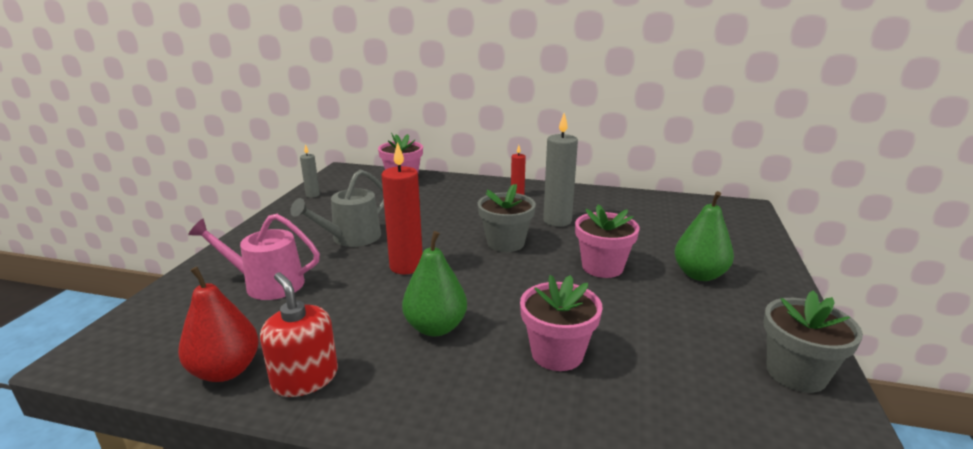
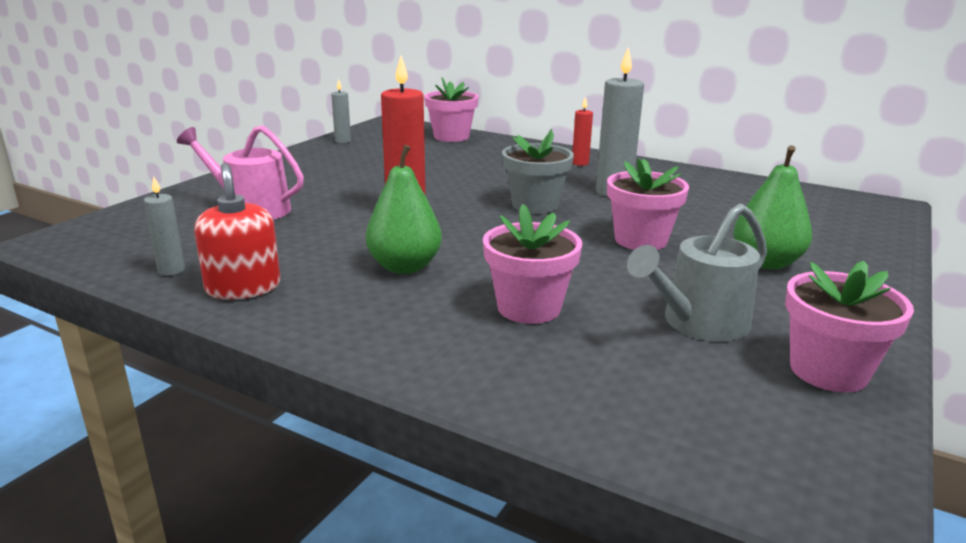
camera: 15 degrees right, 0 degrees up
red pear [178,267,259,382] -> grey candle [144,177,185,276]
grey watering can [290,169,384,247] -> grey watering can moved to [627,203,767,342]
grey flower pot [764,290,863,393] -> pink flower pot [785,261,914,392]

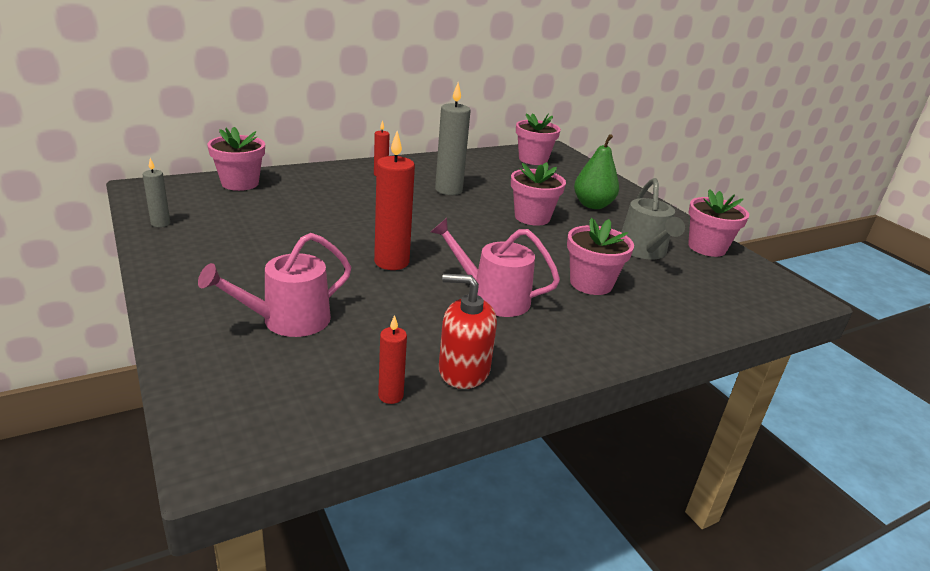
camera: 60 degrees left, 5 degrees up
grey candle [144,177,185,276] -> red candle [378,315,407,404]
green pear [366,145,442,274] -> pink watering can [431,218,560,317]
grey flower pot [502,129,574,214] -> none
none -> pink flower pot [516,113,561,165]

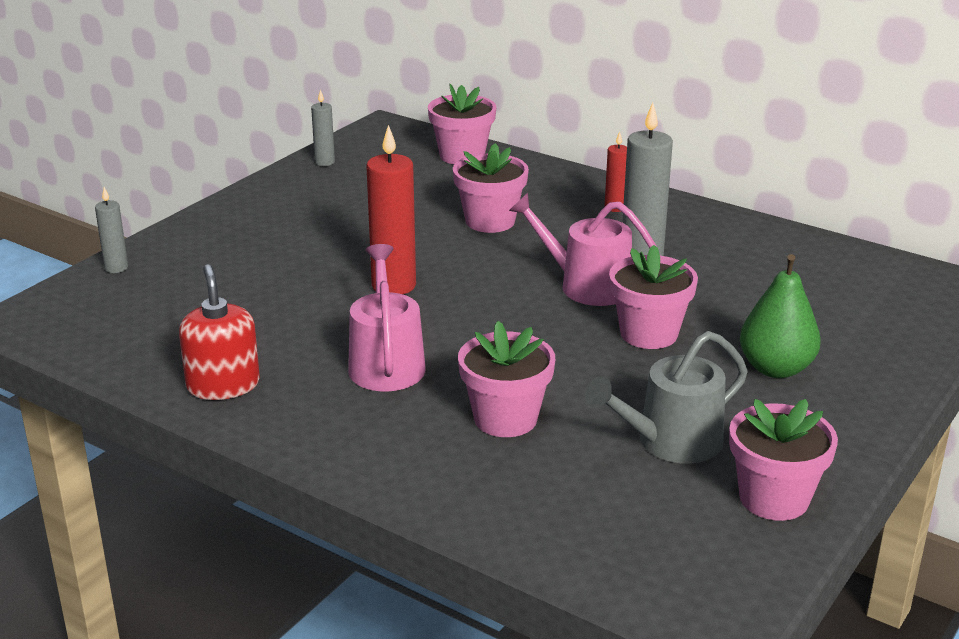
camera: 65 degrees right, 0 degrees up
pink watering can [198,233,352,337] -> pink watering can moved to [509,193,657,306]
red candle [378,315,407,404] -> none
pink flower pot [516,113,561,165] -> pink flower pot moved to [453,143,529,233]
none -> grey candle [95,187,128,273]

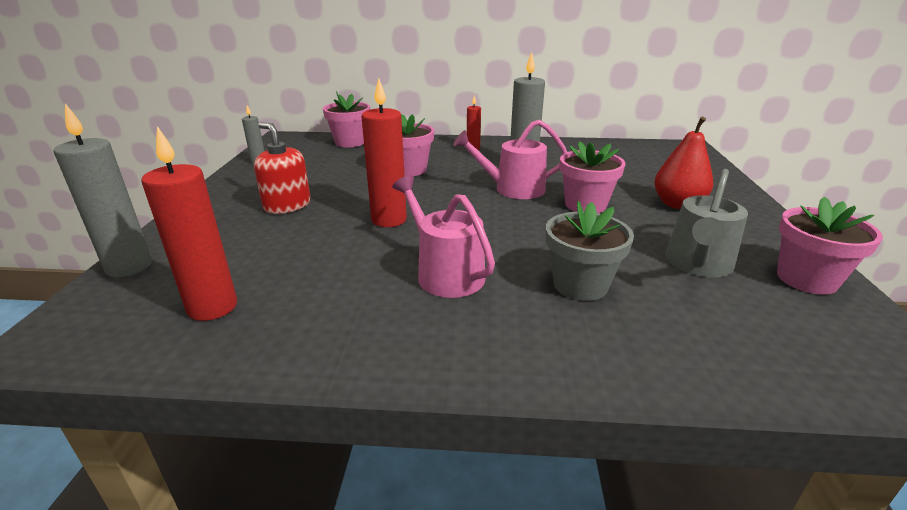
camera: 30 degrees left, 0 degrees up
grey candle [95,187,128,273] -> grey candle [54,103,152,278], size x1.88
red soap dispenser [179,264,260,400] -> red soap dispenser moved to [254,122,311,214]
pink flower pot [458,321,555,437] -> grey flower pot [546,201,634,301]
green pear [740,254,821,378] -> red pear [654,117,713,209]
none -> red candle [141,126,237,321]

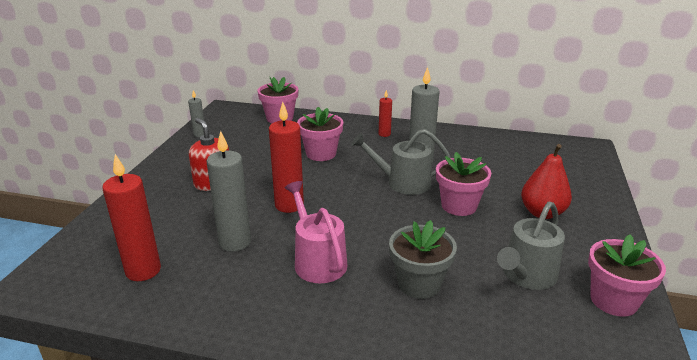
camera: 10 degrees right, 0 degrees up
grey candle [54,103,152,278] -> grey candle moved to [207,131,251,252]
pink watering can [453,120,567,199] -> grey watering can [351,129,451,195]

